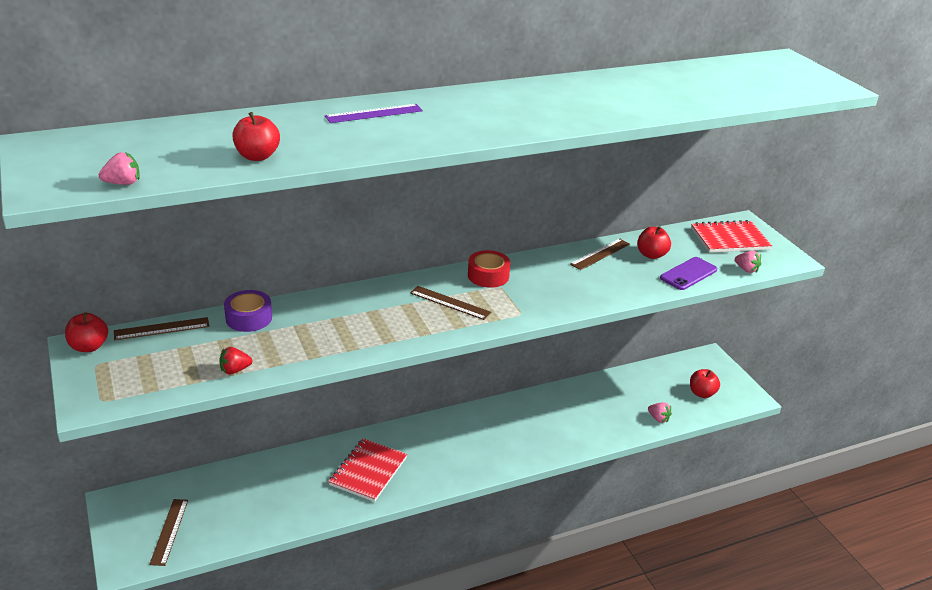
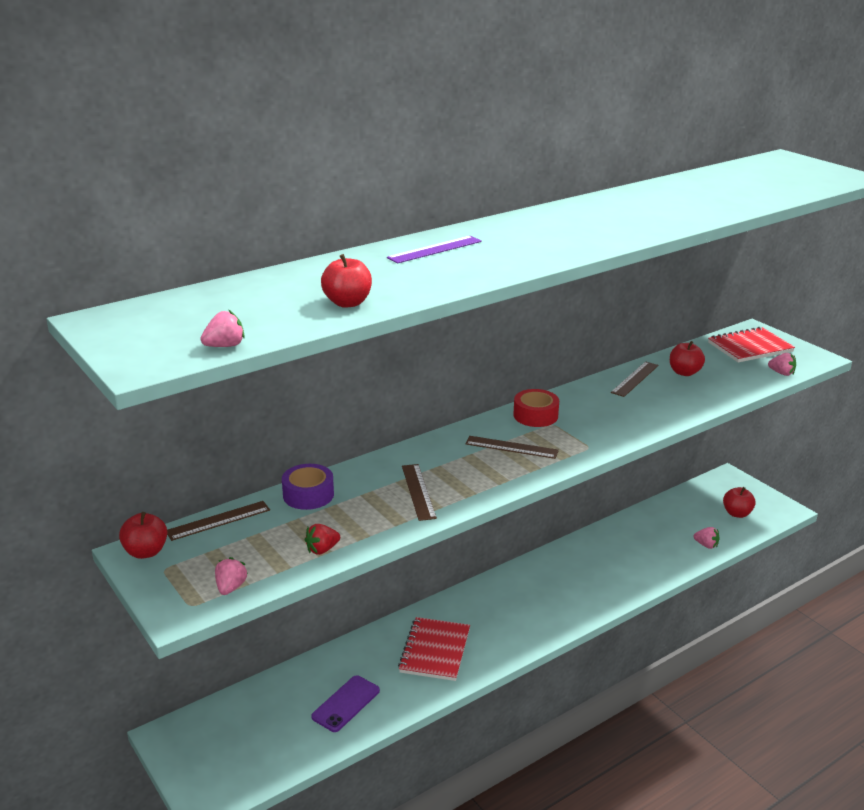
camera: 10 degrees left, 5 degrees down
brown ruler [149,499,188,566] -> brown ruler moved to [402,464,437,521]
purple phone [660,257,717,290] -> purple phone moved to [311,675,380,732]
none -> pink strawberry [215,557,248,595]

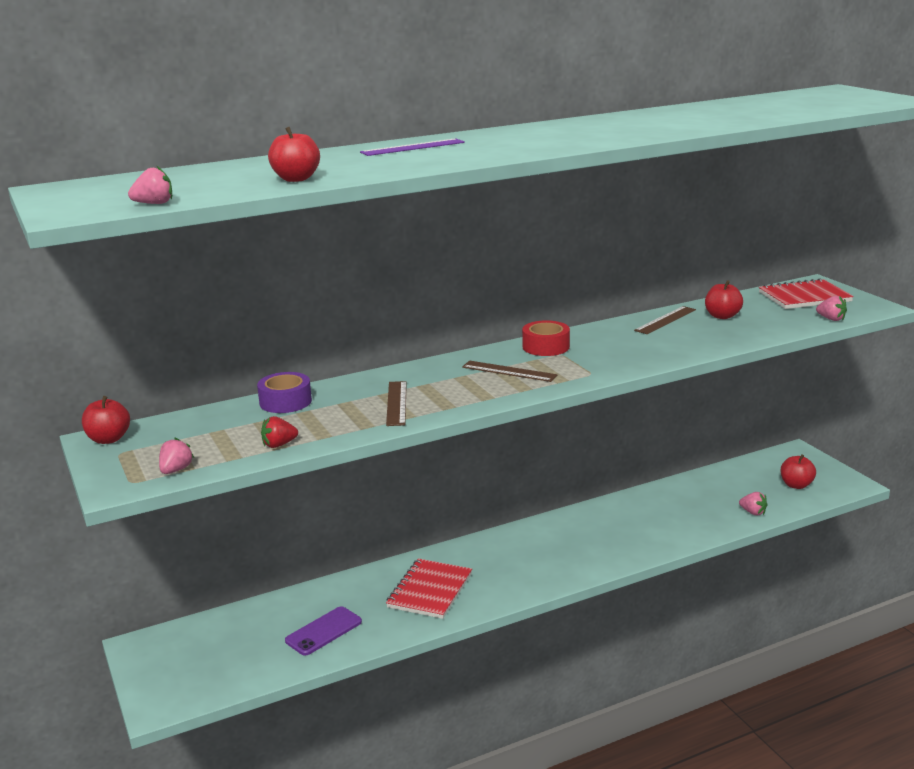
camera: 10 degrees right, 5 degrees down
brown ruler [167,501,270,541] -> none

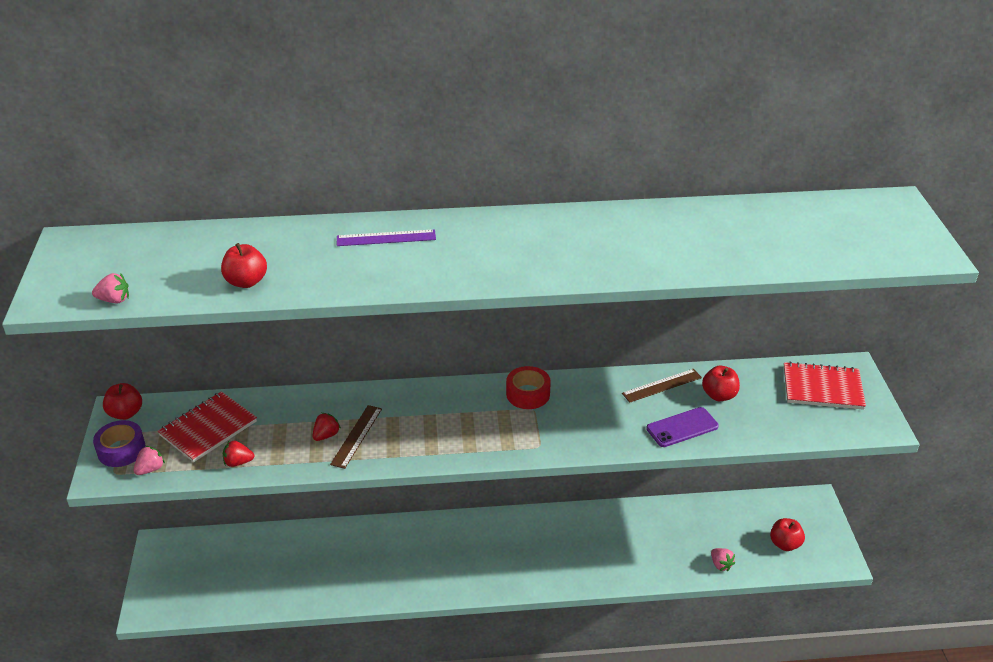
camera: 20 degrees right, 15 degrees up
purple tape [257,372,312,413] -> purple tape moved to [93,420,146,467]
purple phone [285,606,362,656] -> purple phone moved to [646,407,719,447]
red notebook [386,558,472,619] -> red notebook moved to [158,391,257,462]
brown ruler [462,361,557,382] -> none
pink strawberry [816,296,847,321] -> none
none -> red strawberry [313,413,341,441]

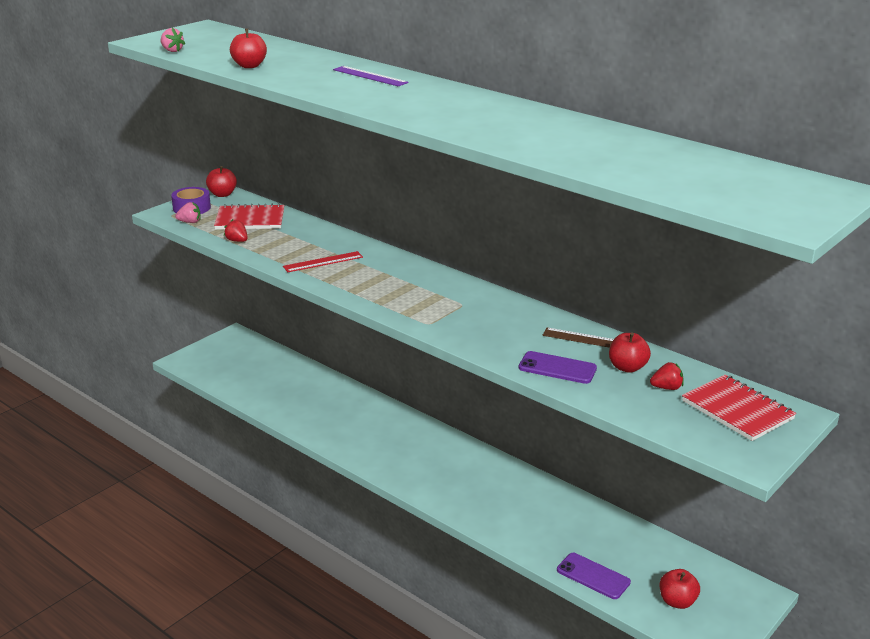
camera: 45 degrees right, 10 degrees down
red strawberry [313,413,341,441] -> red strawberry moved to [650,362,684,390]
brown ruler [330,405,382,469] -> red ruler [283,251,363,272]
red tape [506,366,551,409] -> none
pink strawberry [711,548,735,571] -> purple phone [557,553,631,599]

